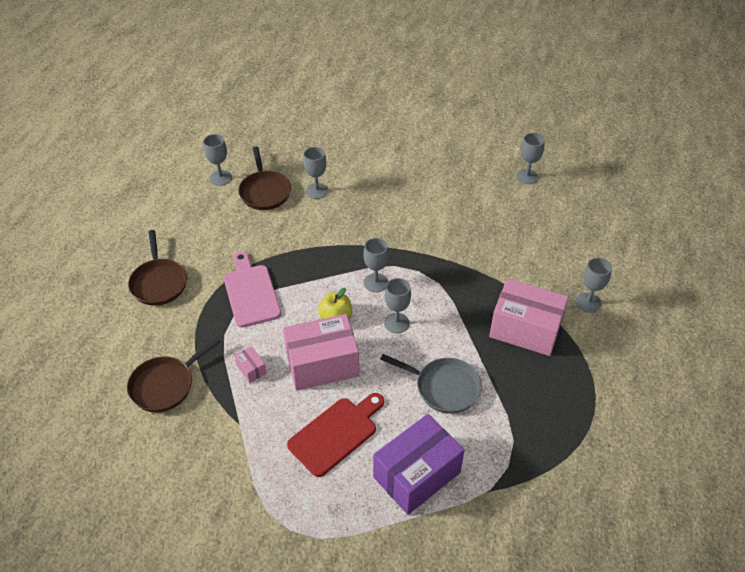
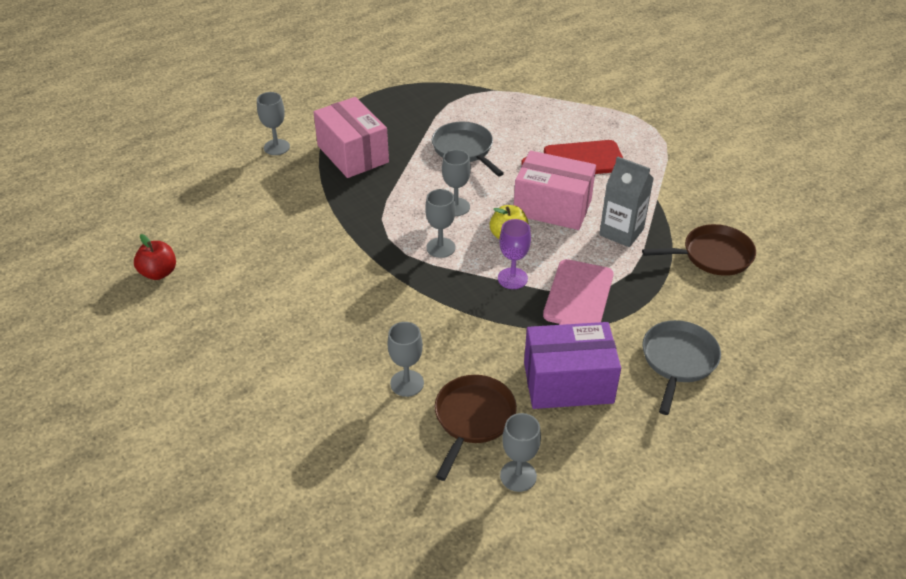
camera: 145 degrees left, 5 degrees down
brown pan [128,230,187,306] -> grey pan [642,320,721,415]
pink box [234,346,267,383] -> grey carton [599,156,654,247]
purple box [373,414,464,515] -> purple box moved to [524,322,621,409]
grey goblet [516,133,545,184] -> red apple [134,234,176,280]
none -> purple goblet [498,219,531,289]

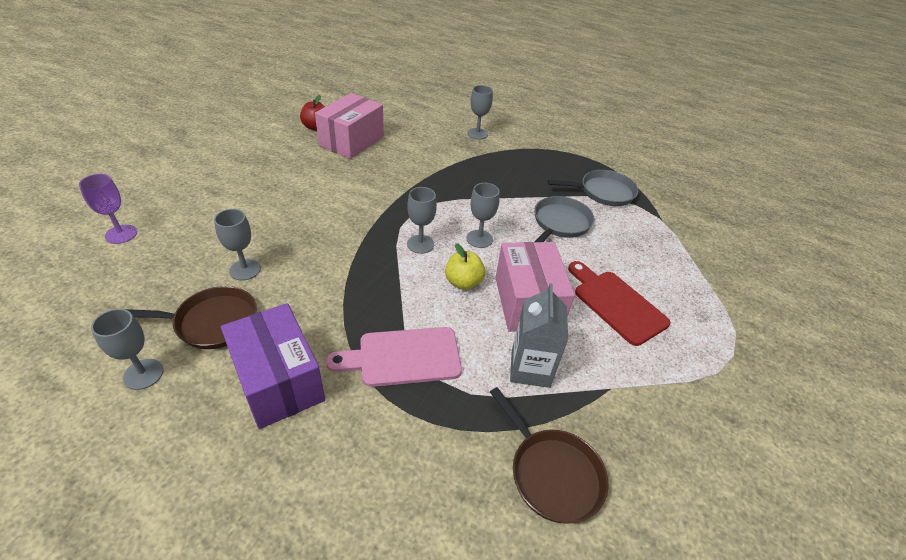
camera: 60 degrees right, 0 degrees up
pink box [313,97,389,178] -> pink box moved to [315,93,384,159]
purple goblet [498,219,531,289] -> purple goblet moved to [79,174,137,244]
grey pan [642,320,721,415] -> grey pan moved to [548,170,638,206]

